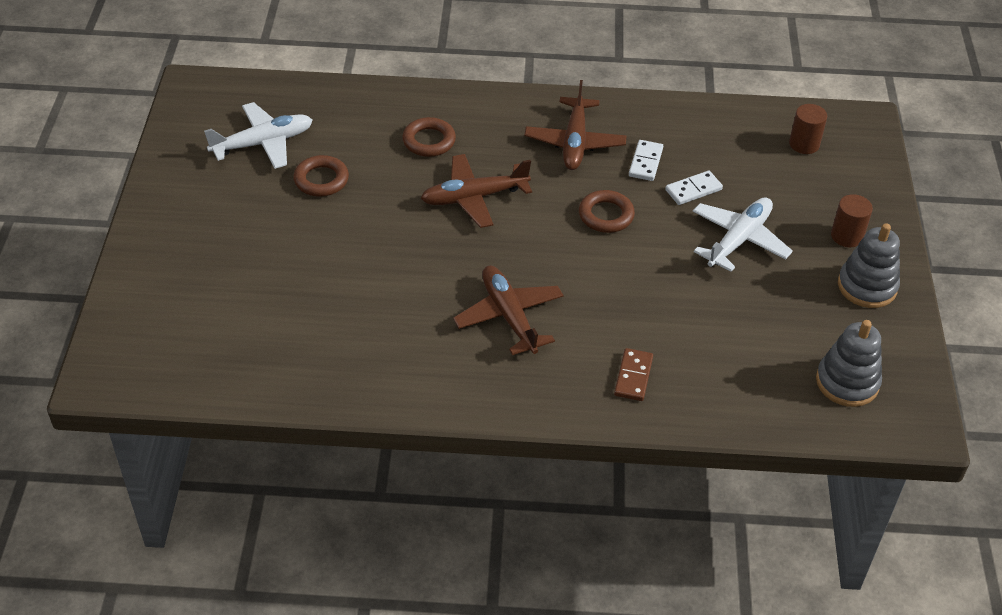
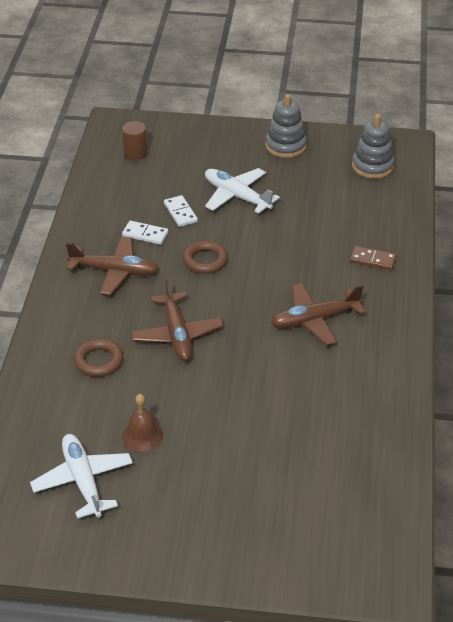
camera: 85 degrees left, 5 degrees down
brown ring [293,155,349,197] -> brown bell [122,394,163,452]
brown cylinder [831,194,873,247] -> none

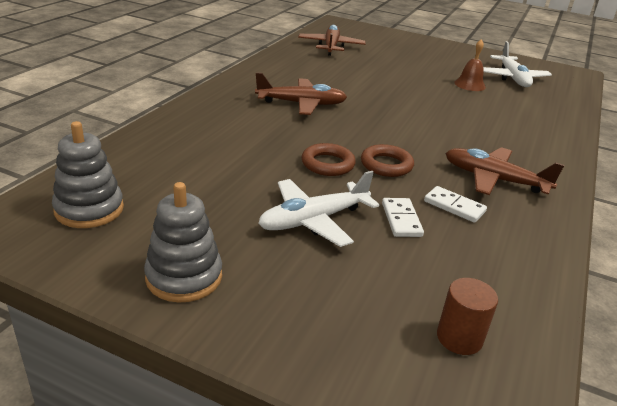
camera: 165 degrees left, 10 degrees down
brown ring [74,339,123,377] -> brown ring moved to [302,143,356,176]
brown plane [131,278,223,361] -> brown plane moved to [298,25,366,56]
white plane [205,168,280,214] -> white plane turned 90 degrees clockwise [258,171,379,247]
brown domino [350,246,397,270] -> none

